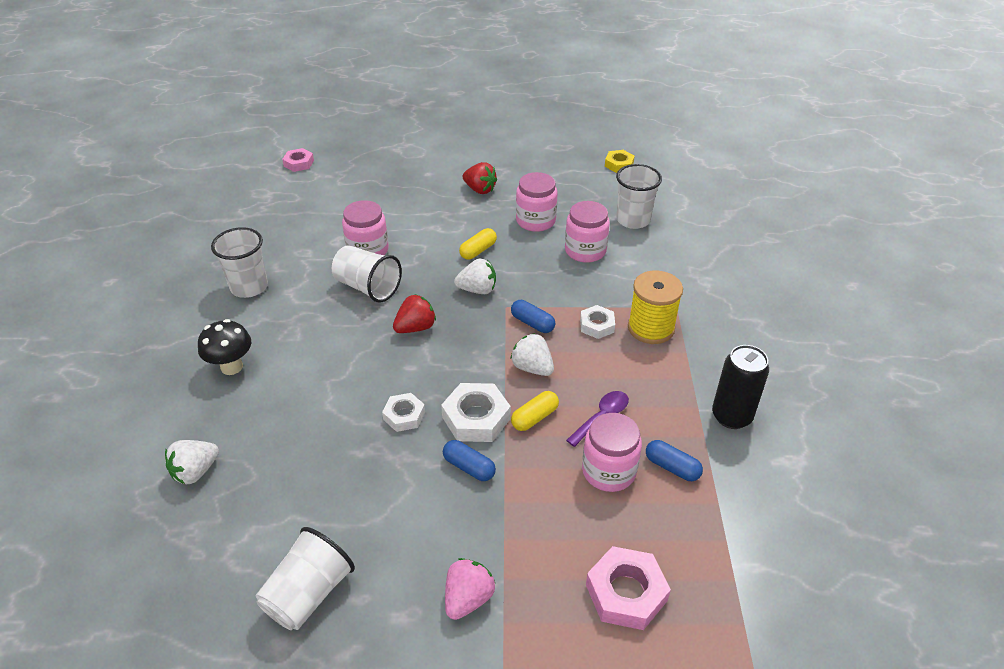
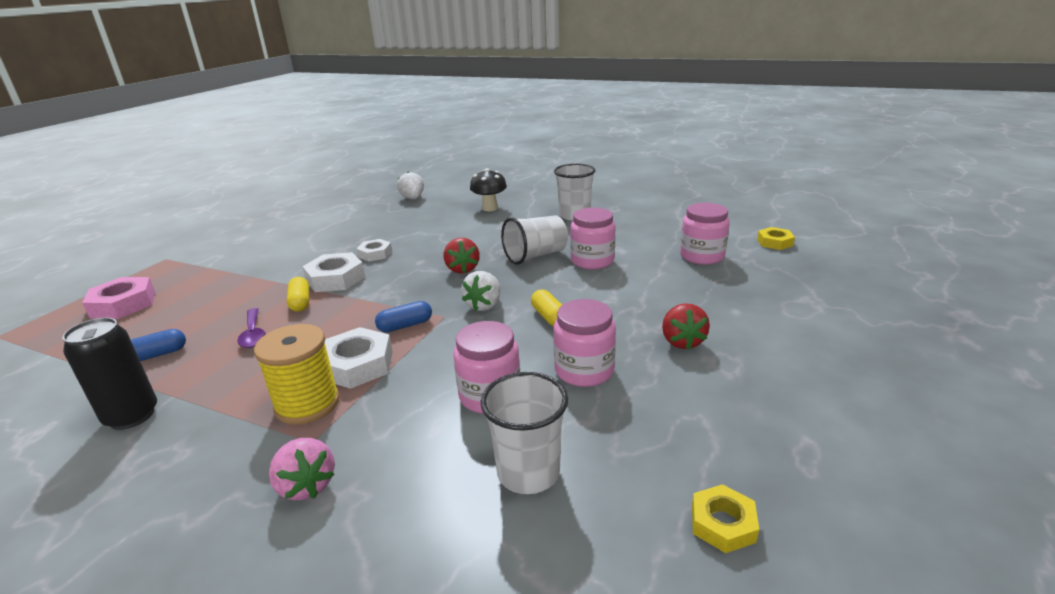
camera: 115 degrees right, 15 degrees down
white cup [256,527,355,630] -> none
pink nut [282,148,314,172] -> yellow nut [757,227,795,250]
blue capsule [443,440,496,481] -> none
pink strawberry [445,558,496,620] -> pink strawberry moved to [269,438,335,501]
red strawberry [462,162,497,194] -> red strawberry turned 60 degrees counterclockwise [662,303,710,350]
white strawberry [510,333,554,376] -> none
white nut [580,305,615,339] -> white nut [325,327,393,389], size x1.61
pink jar [582,413,642,492] -> pink jar moved to [680,203,730,265]

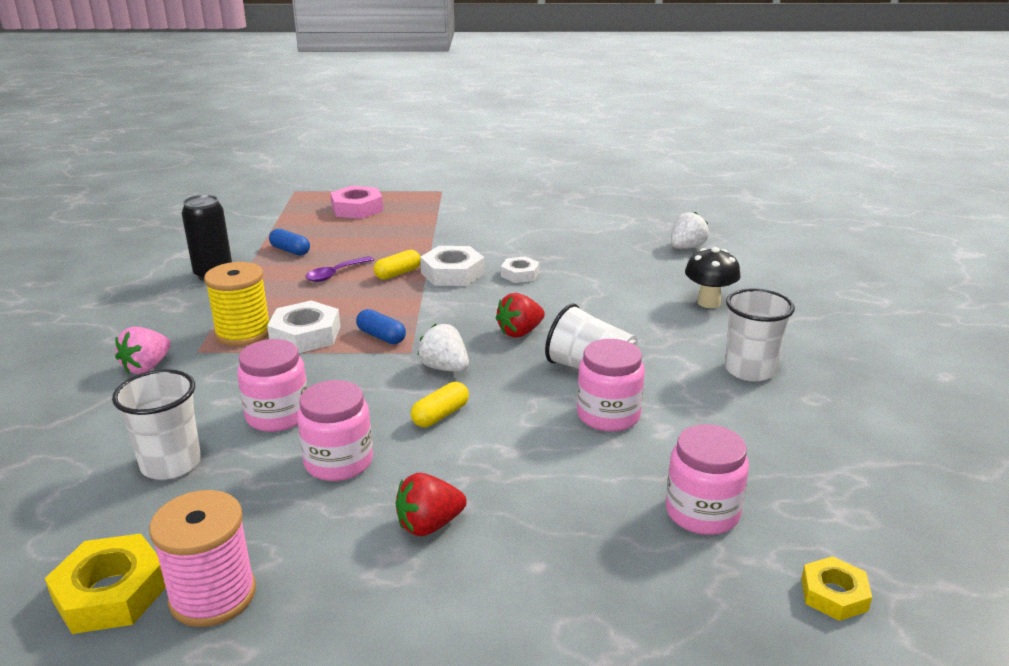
camera: 65 degrees right, 0 degrees up
white strawberry [461,271,501,311] -> white strawberry turned 45 degrees clockwise [417,324,469,372]
yellow nut [692,484,759,553] -> yellow nut [45,534,166,634], size x1.61
none -> pink spool [149,490,256,627]

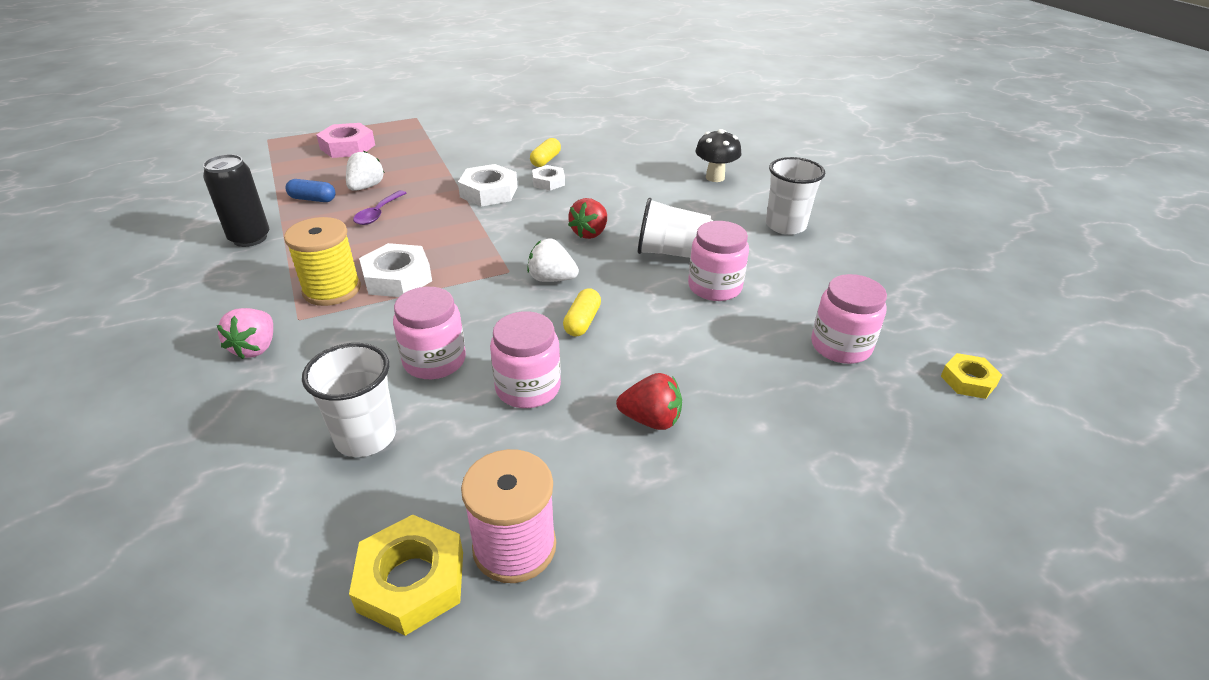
camera: 25 degrees left, 10 degrees up
blue capsule [356,309,406,344] -> none
yellow capsule [374,250,420,280] -> yellow capsule moved to [530,138,561,167]
red strawberry [396,473,466,536] -> red strawberry turned 120 degrees counterclockwise [616,373,682,430]
white strawberry [671,212,709,249] -> white strawberry moved to [346,151,384,191]

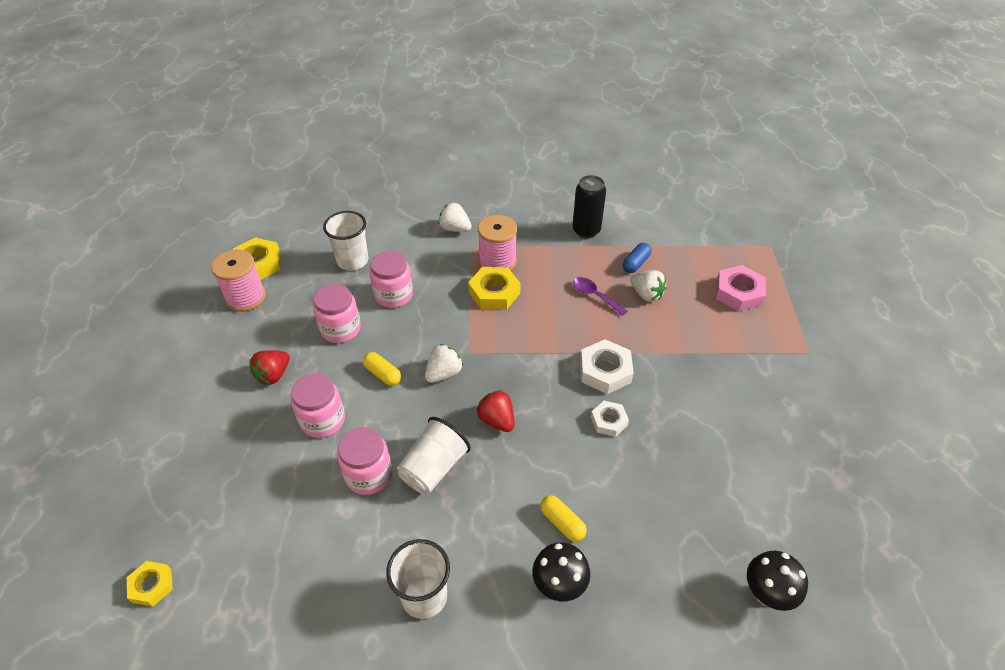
camera: 115 degrees right, 10 degrees up
pink strawberry [217,308,273,359] -> white strawberry [438,203,472,232]
yellow spool [284,217,361,306] -> pink spool [478,215,517,271]
white nut [359,243,432,297] -> yellow nut [468,267,521,310]
yellow capsule [530,138,561,167] -> yellow capsule moved to [540,495,587,542]
pink jar [811,274,887,364] -> pink jar moved to [291,374,345,438]
none -> black mushroom [747,551,808,611]

